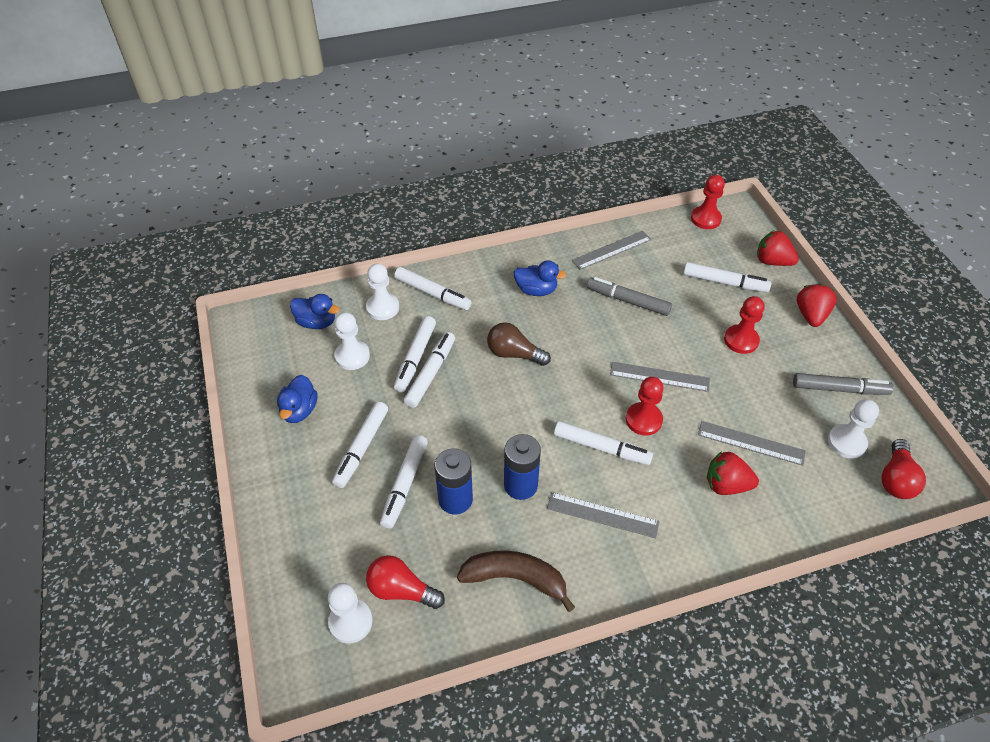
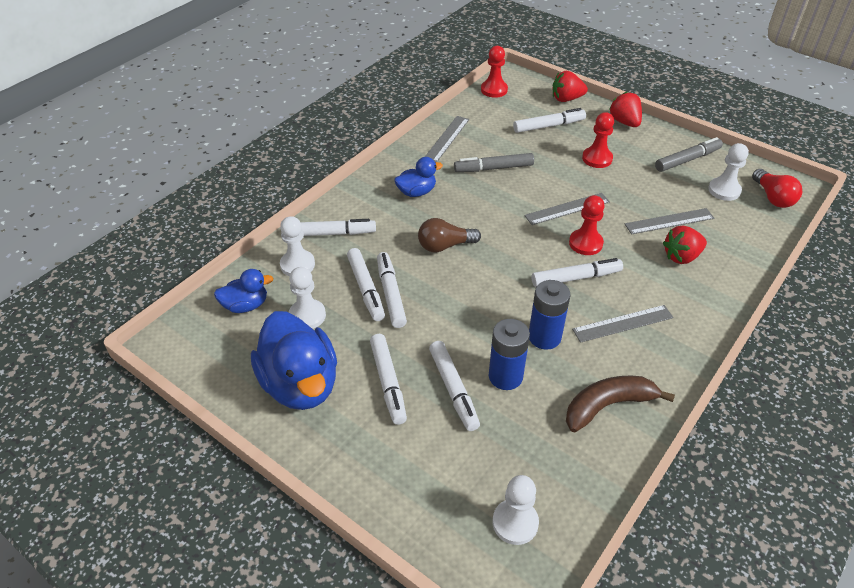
camera: 35 degrees left, 5 degrees down
blue duck [277,375,317,423] -> blue duck [251,311,337,410], size x1.93
red light bulb [366,555,445,609] -> none

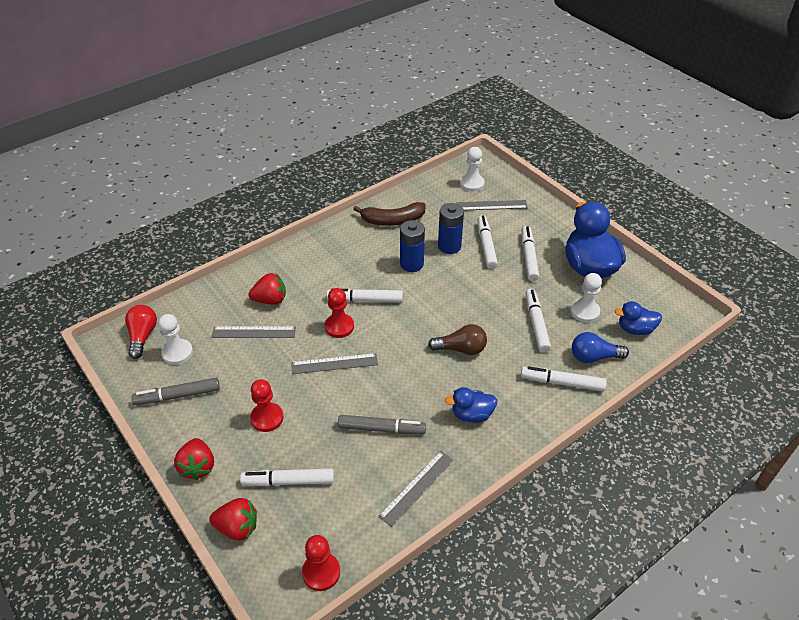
camera: 165 degrees left, 0 degrees up
white pawn [280,216,315,276] -> blue light bulb [572,332,629,363]
white marker [377,252,407,328] -> none
grey ruler [572,305,674,343] -> grey ruler moved to [456,200,528,210]

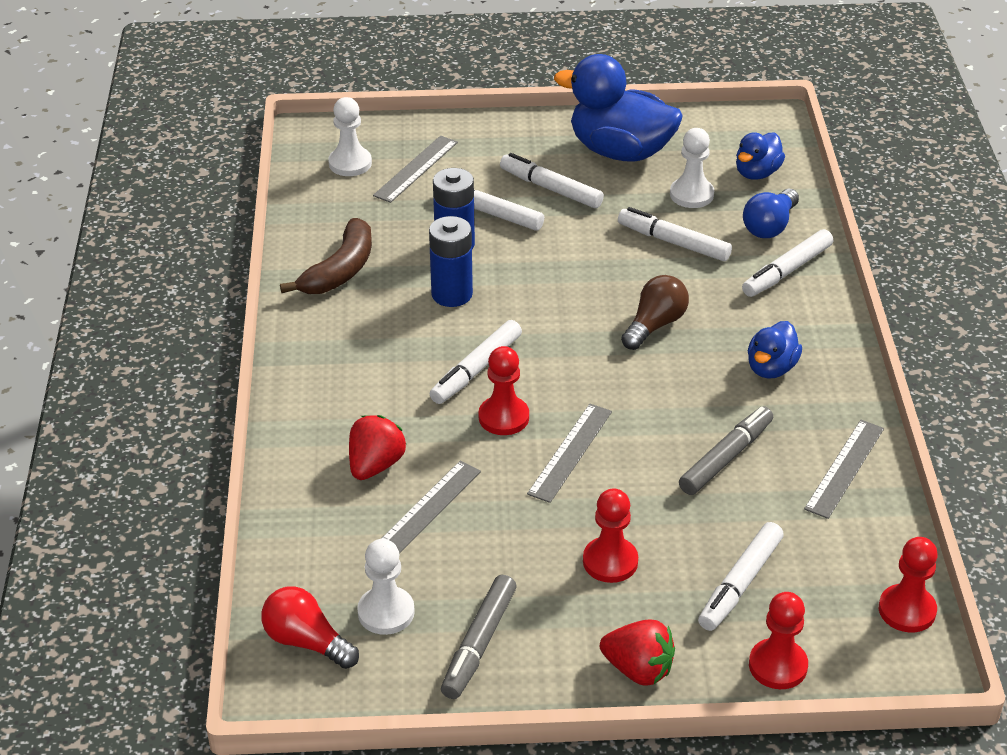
camera: 55 degrees left, 5 degrees down
red strawberry [209,498,257,540] -> red pawn [749,592,808,689]
grey ruler [378,451,454,527] -> grey ruler turned 45 degrees clockwise [804,420,884,519]

